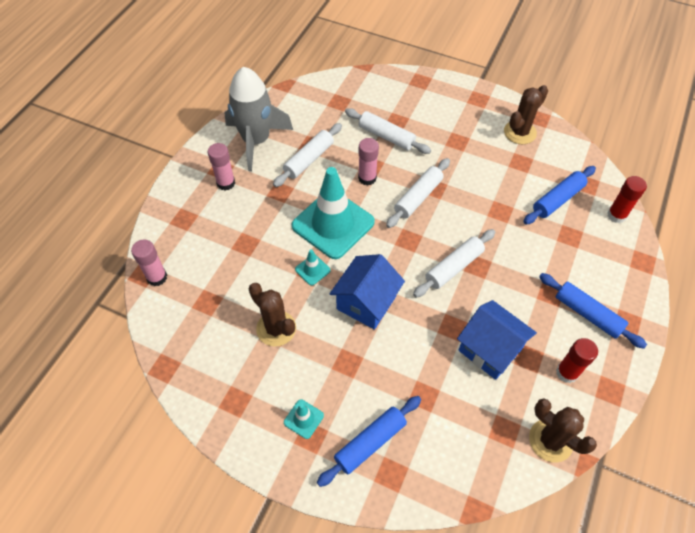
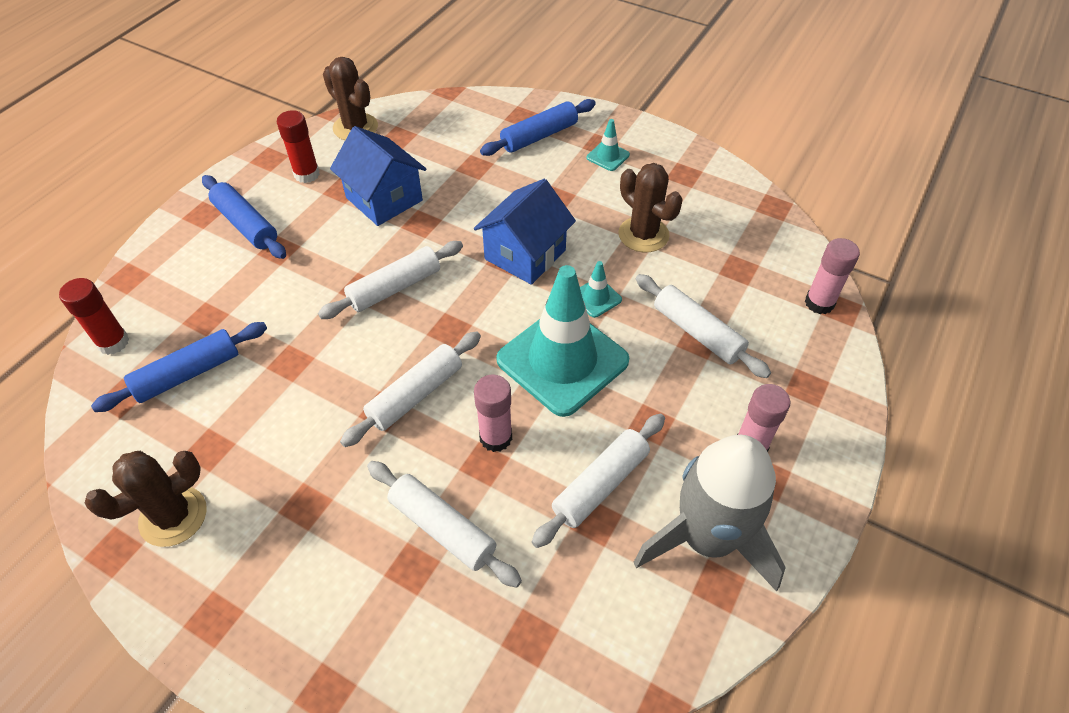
camera: 175 degrees left, 5 degrees down
none -> white rolling pin [636,274,771,378]

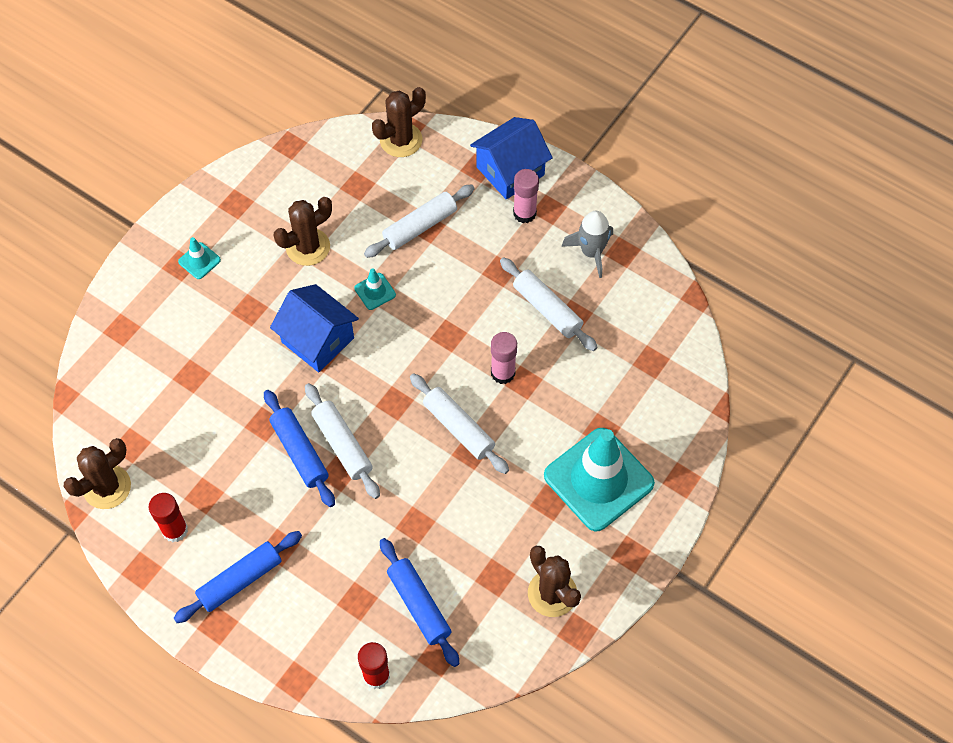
camera: 85 degrees left, 10 degrees up
blue house [330,126,426,226] -> blue house moved to [470,117,553,199]
white rolling pin [367,461,522,588] -> none
blue rolling pin [480,99,596,156] -> blue rolling pin moved to [264,390,335,507]
turquoise traffic cone [496,265,629,417] -> turquoise traffic cone moved to [544,428,655,532]
grey rocket [634,435,786,592] -> grey rocket [561,211,613,278], size x0.58
pink glue stick [805,238,860,314] -> brown cactus [372,87,426,157]

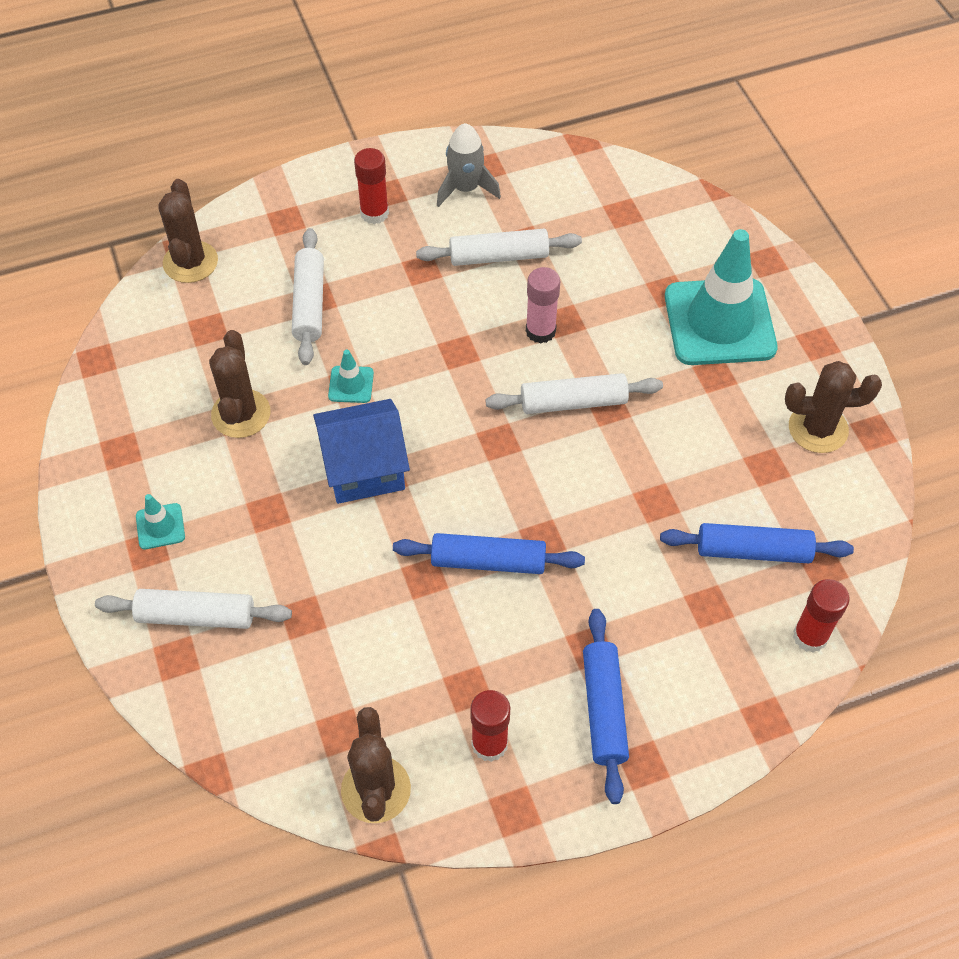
camera: 55 degrees left, 5 degrees down
white rolling pin [305,383,380,499] -> white rolling pin moved to [95,589,292,629]
blue house [470,117,553,199] -> none
pink glue stick [513,169,539,223] -> red glue stick [354,148,389,224]

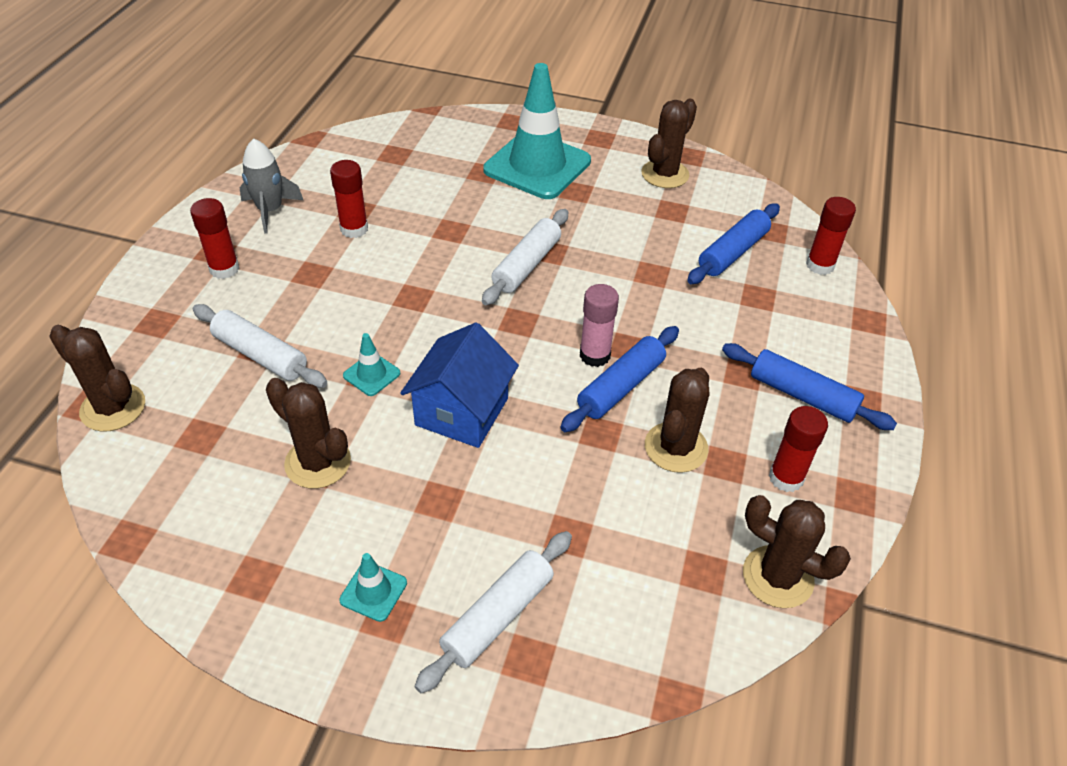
camera: 55 degrees left, 10 degrees down
white rolling pin [416,229,582,266] -> red glue stick [330,160,368,238]
pink glue stick [526,267,560,343] -> pink glue stick moved to [580,284,619,367]
none -> brown cactus [645,368,709,473]

